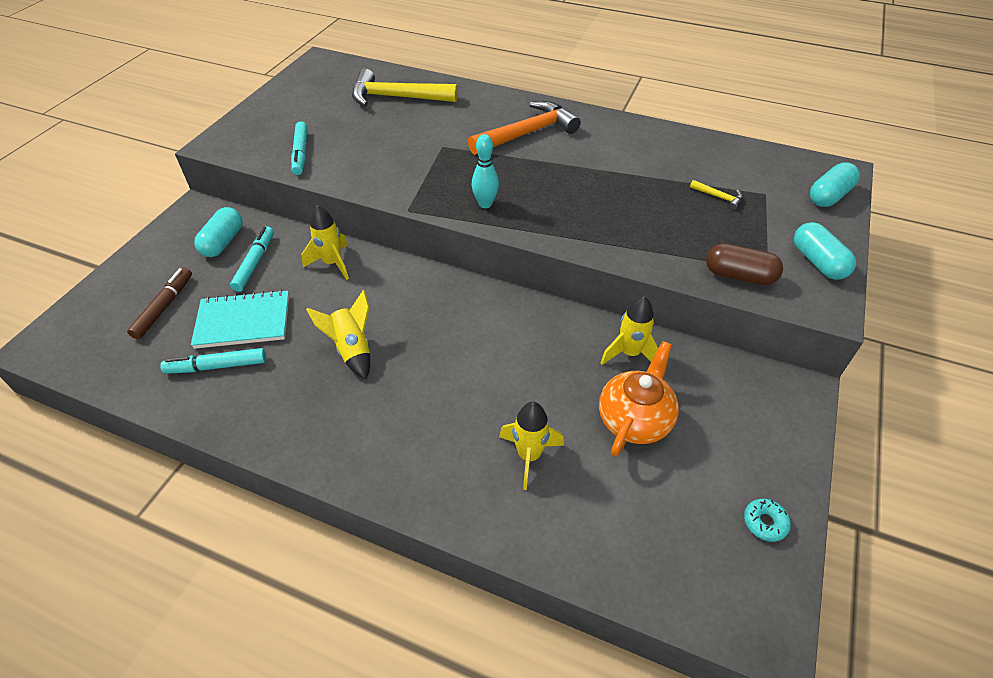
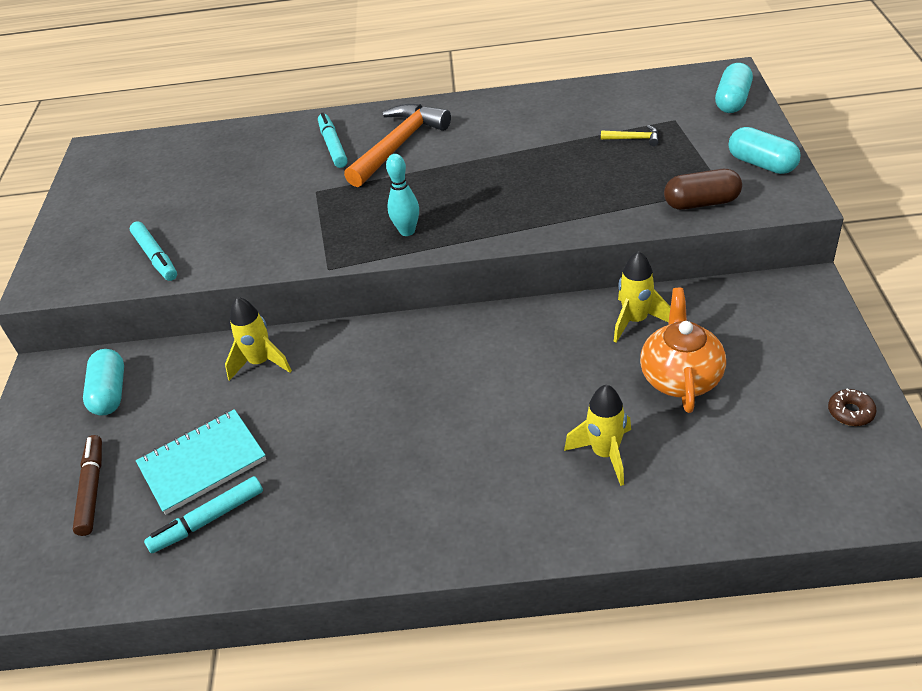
camera: 20 degrees left, 5 degrees down
turquoise marker [230,227,274,292] -> turquoise marker moved to [318,113,348,168]
yellow rocket [306,290,370,380] -> none
yellow hammer [352,69,458,107] -> none
turquoise donut [744,499,791,542] -> brown donut [828,388,877,426]

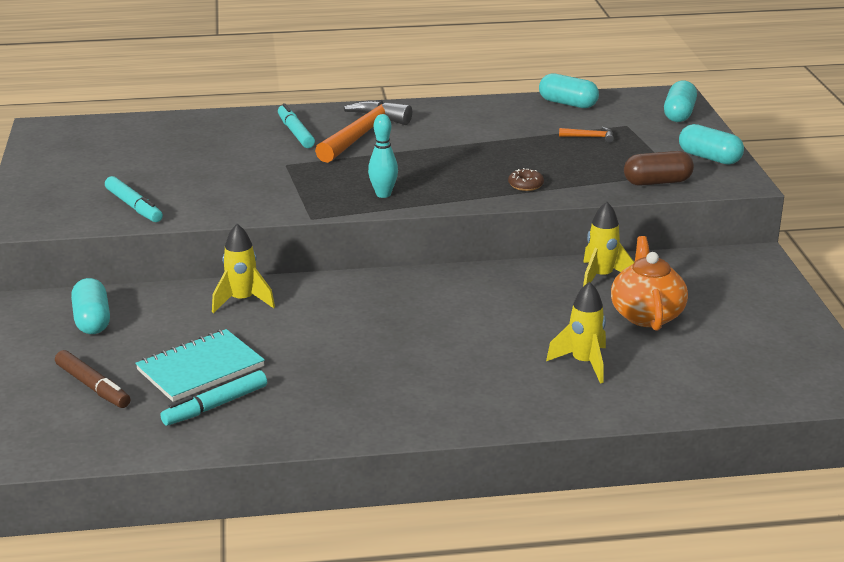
camera: 10 degrees left, 15 degrees down
brown marker [73,435,102,536] -> brown marker turned 150 degrees clockwise [55,350,130,408]
yellow hammer [601,125,659,146] -> orange hammer [559,127,614,143]
brown donut [828,388,877,426] -> brown donut moved to [508,168,544,191]
none -> turquoise capsule [539,73,599,108]

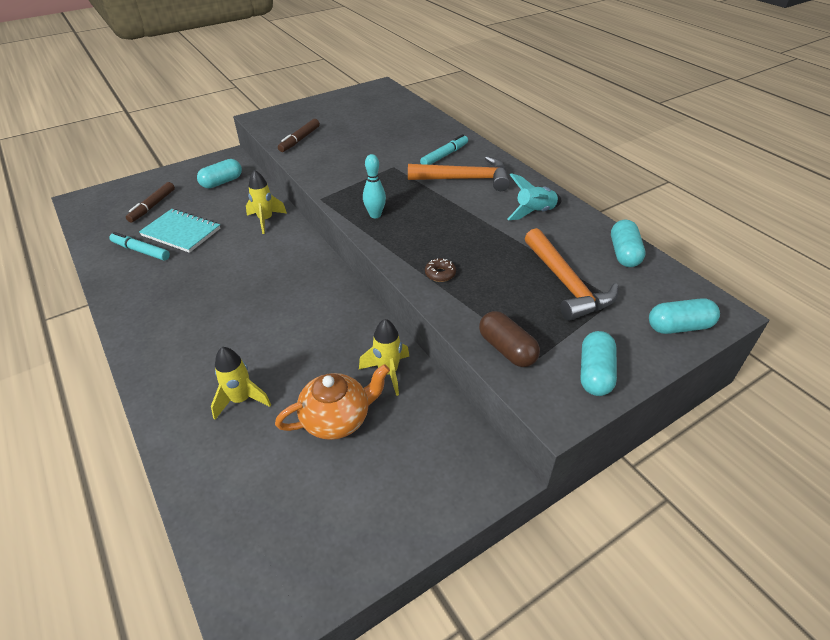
camera: 65 degrees right, 15 degrees up
turquoise marker [105,176,163,222] -> brown marker [278,119,320,152]
orange hammer [559,127,614,143] -> orange hammer [525,228,618,321], size x2.38
none -> turquoise rocket [507,173,562,220]

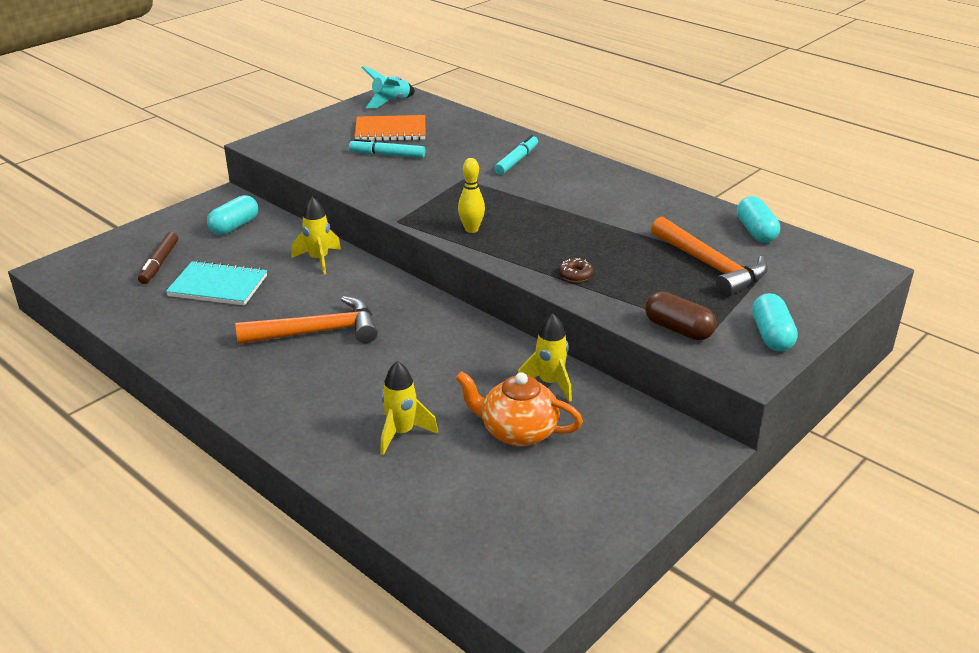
camera: 15 degrees left, 10 degrees down
turquoise marker [109,232,170,261] -> turquoise marker moved to [349,138,425,158]
orange teapot [275,364,390,440] -> orange teapot turned 120 degrees counterclockwise [455,371,583,446]
brown marker [278,119,320,152] -> none
turquoise bowling pin [363,154,386,218] -> yellow bowling pin [458,158,485,233]
orange hammer [408,156,510,191] -> orange hammer moved to [235,296,378,344]
turquoise rocket [507,173,562,220] -> turquoise rocket moved to [361,66,415,108]
turquoise capsule [649,298,720,334] -> none
none -> orange notebook [354,115,426,141]

